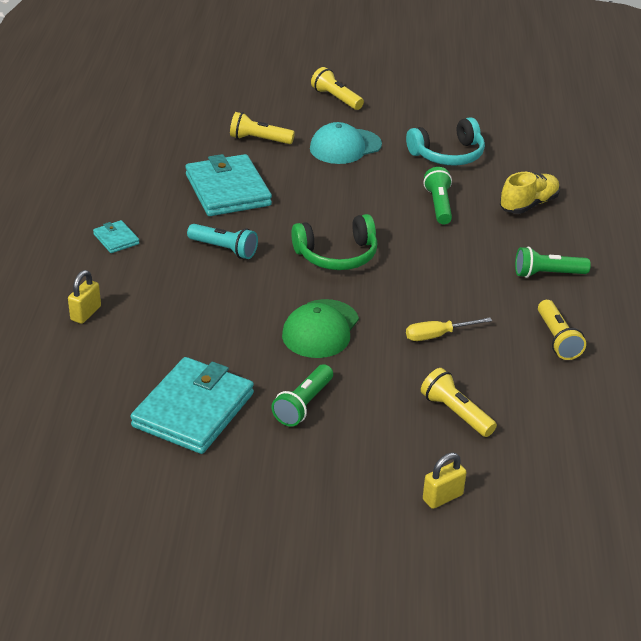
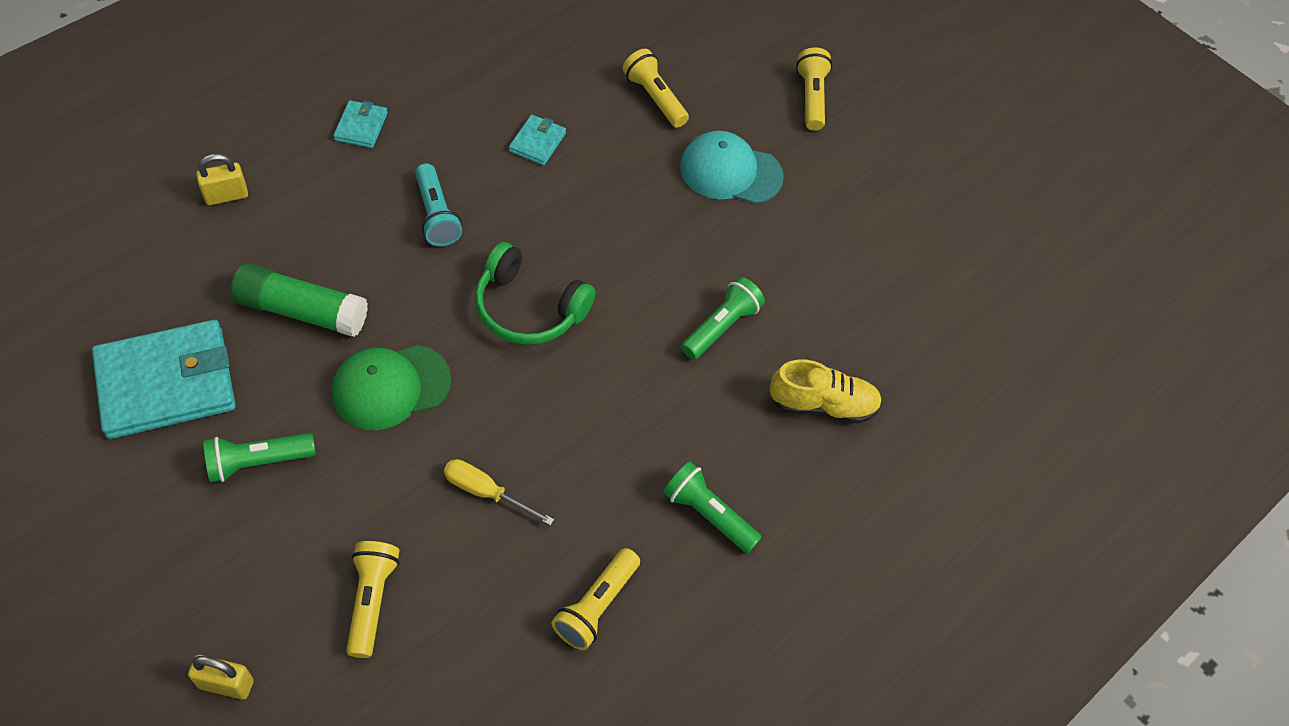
camera: 40 degrees right, 20 degrees up
turquoise wallet [185,154,272,216] -> turquoise wallet [509,115,566,165], size x0.46
turquoise headphones [406,117,485,165] -> none
none -> green glue stick [231,263,368,337]

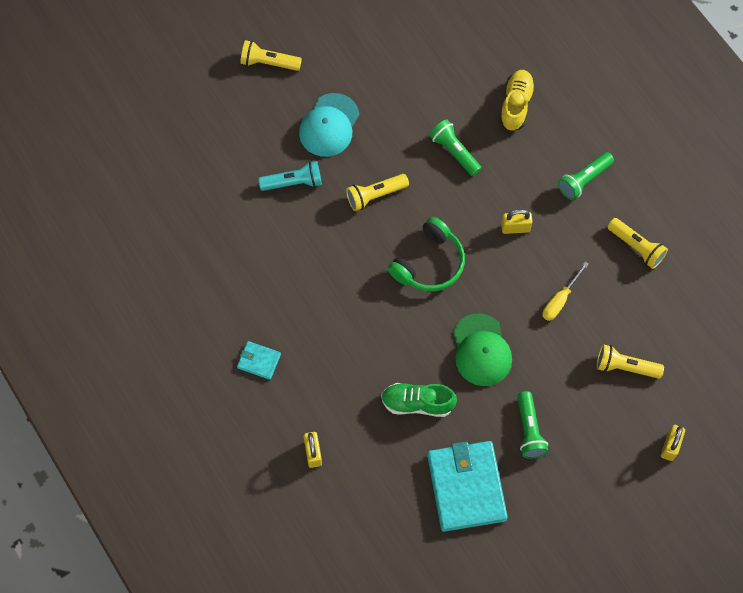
camera: 75 degrees left, 10 degrees up
green glue stick [231,263,368,337] -> green shoe [381,383,457,417]
turquoise flashlight [415,163,462,246] -> turquoise flashlight moved to [258,161,322,191]
turquoise wallet [509,115,566,165] -> none
yellow flashlight [623,49,689,128] -> yellow flashlight moved to [346,174,409,211]
none -> yellow padlock [501,209,532,234]

